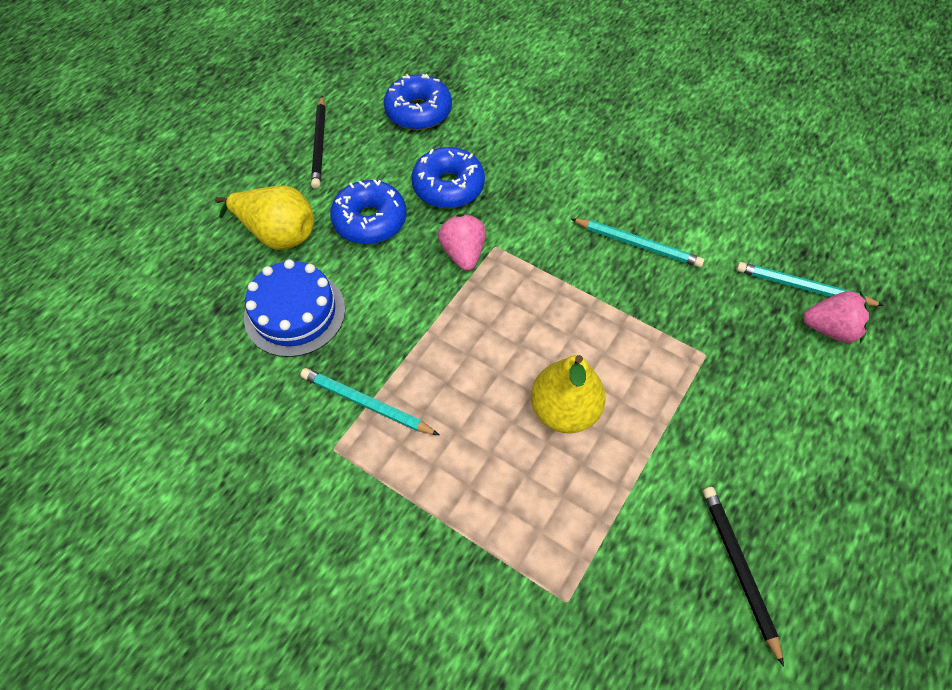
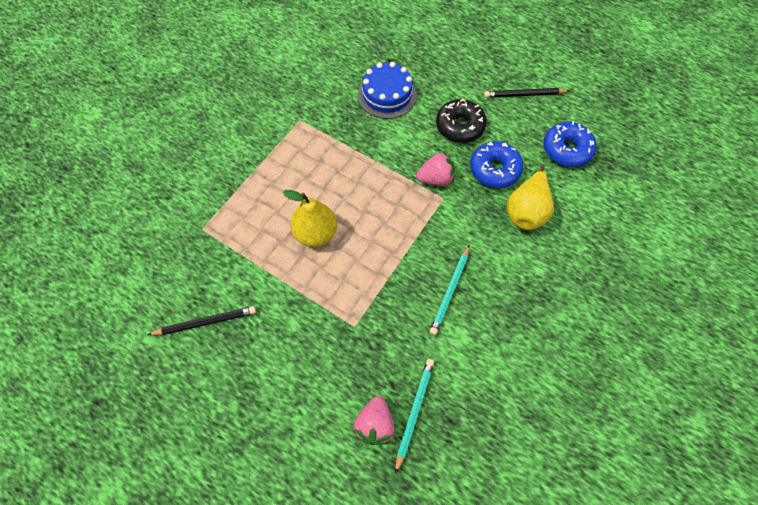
camera: 90 degrees right, 5 degrees up
yellow pear [215,186,314,250] -> yellow pear moved to [507,166,554,230]
turquoise pencil [300,368,439,435] -> none
blue donut [330,180,407,244] -> black donut [436,98,487,143]

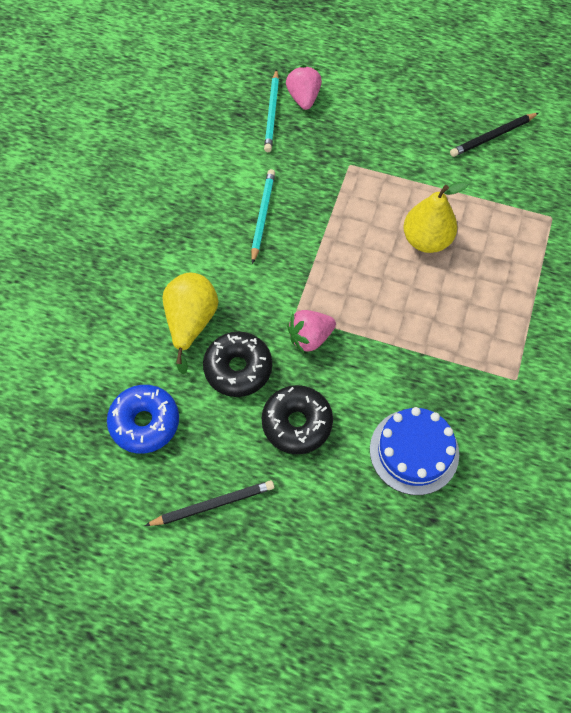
camera: 165 degrees right, 0 degrees up
blue donut [470,141,523,188] -> black donut [203,331,272,397]

